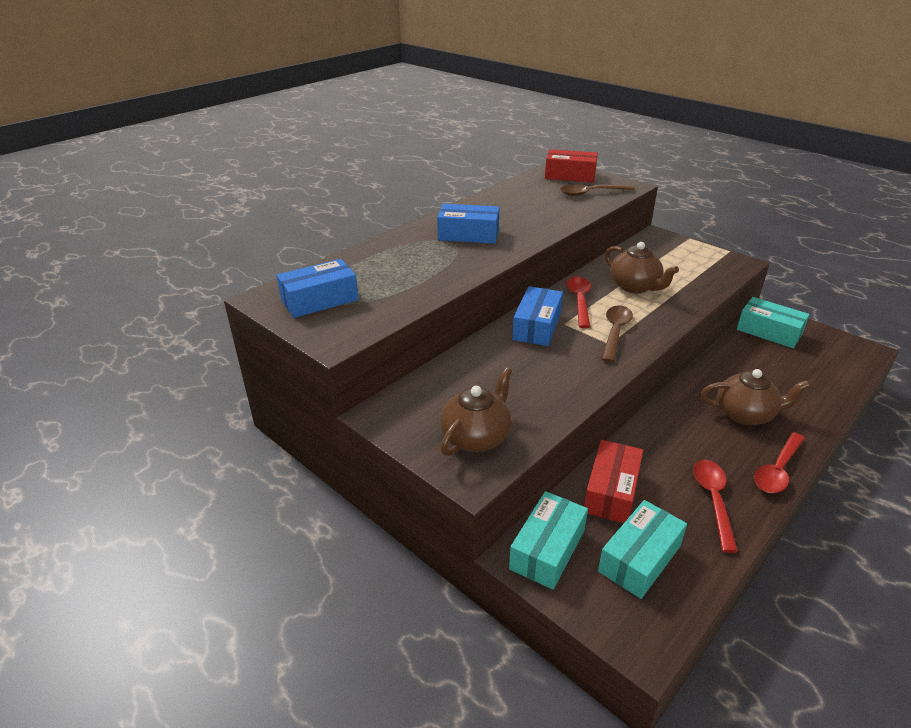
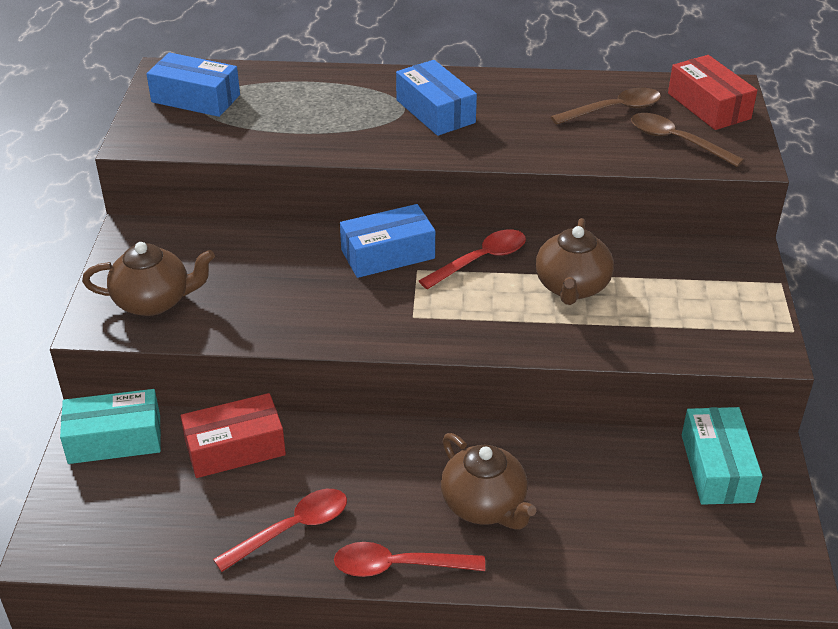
camera: 50 degrees right, 5 degrees up
turquoise box [598,500,687,599] -> none
brown spoon [602,305,633,362] -> brown spoon moved to [551,88,661,125]

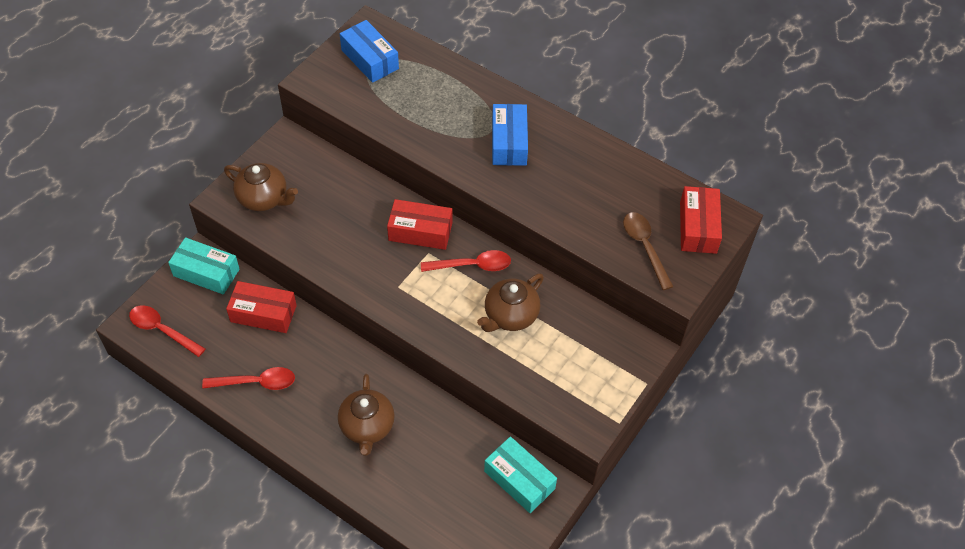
camera: 30 degrees right, 15 degrees up
red spoon [334,542,485,577] -> red spoon moved to [129,305,205,357]
blue box [340,204,435,278] -> red box [387,199,452,250]
brown spoon [551,88,661,125] -> none
turquoise box [682,407,763,505] -> turquoise box turned 75 degrees counterclockwise [484,436,557,513]

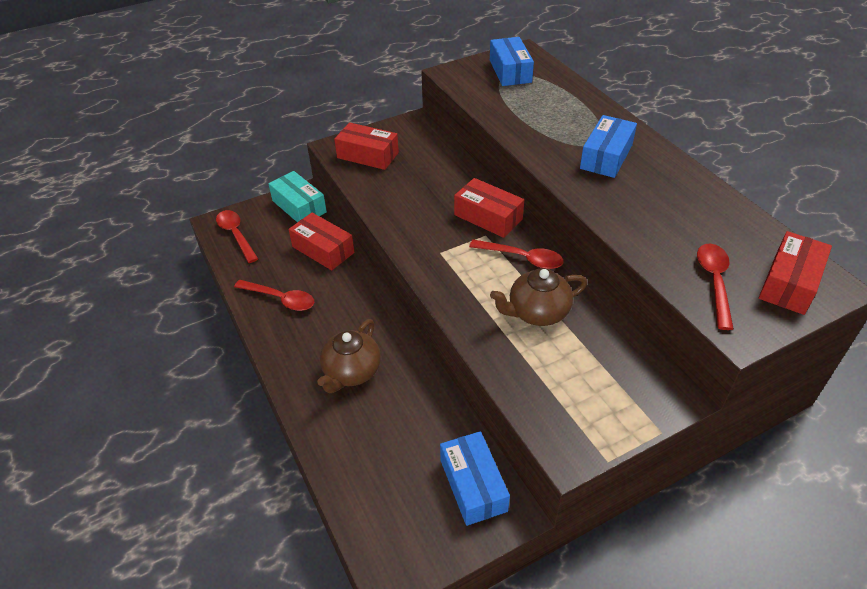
camera: 30 degrees right, 10 degrees down
brown teapot [224,163,298,211] -> red box [334,122,399,170]
turquoise box [484,436,557,513] -> blue box [440,431,510,526]
brown spoon [623,212,673,290] -> red spoon [697,244,734,330]

